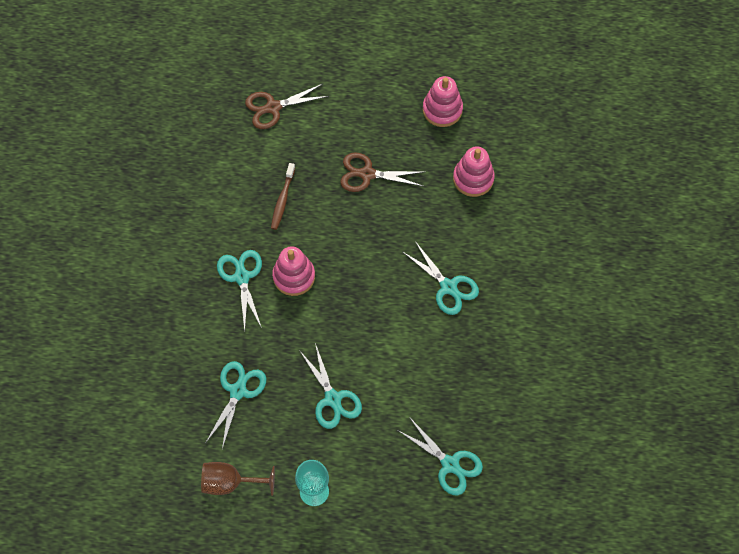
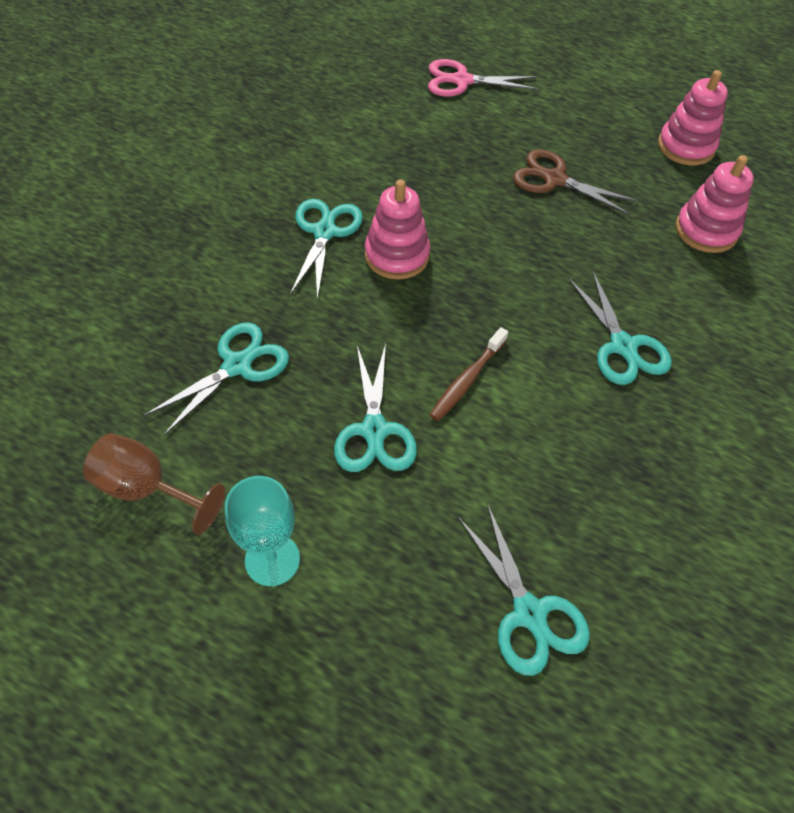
camera: 20 degrees right, 10 degrees down
brown scissors [245,84,329,129] -> pink scissors [428,59,539,97]
brown toothbrush [271,163,295,230] -> brown toothbrush moved to [429,327,508,421]

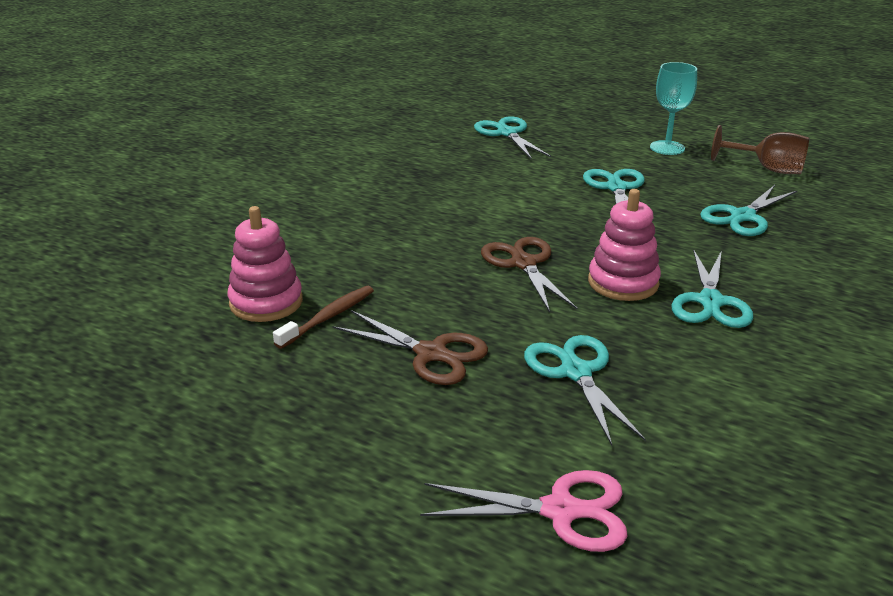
camera: 175 degrees left, 25 degrees down
brown toothbrush [429,327,508,421] -> brown toothbrush moved to [273,286,374,349]
turquoise scissors [568,271,672,385] -> turquoise scissors moved to [524,335,646,446]
pink stacking toy [658,70,728,165] -> none
none -> brown scissors [481,237,577,313]

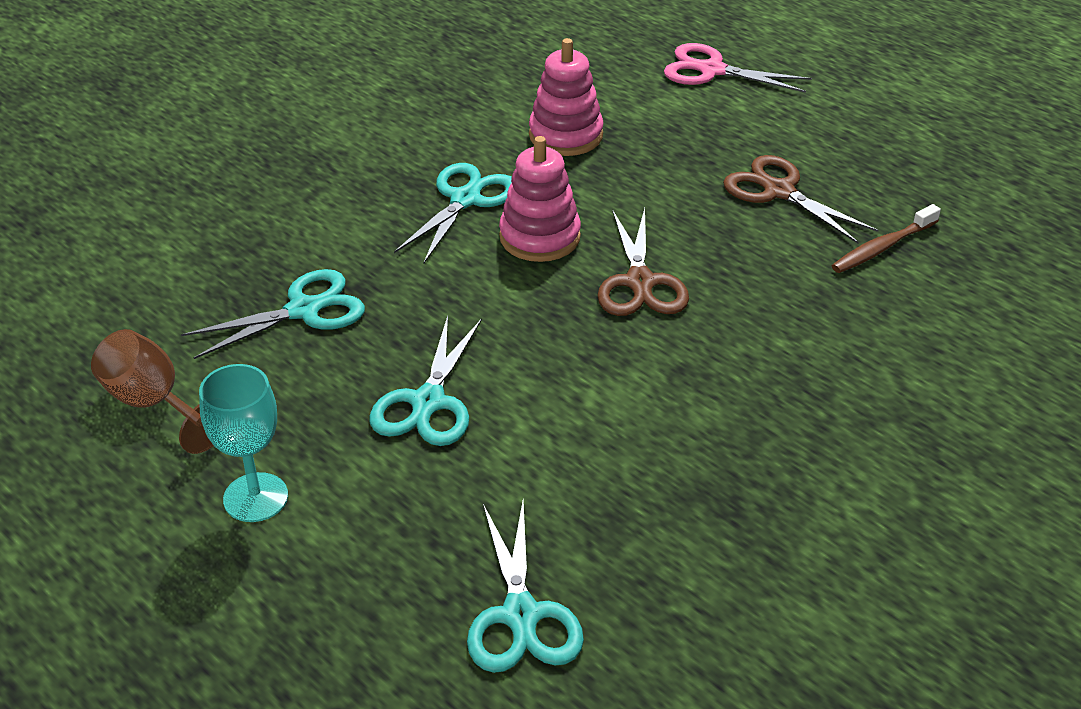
camera: 165 degrees left, 10 degrees up
pink stacking toy [228,206,303,322] -> pink stacking toy moved to [529,38,603,156]
turquoise scissors [524,335,646,446] -> none

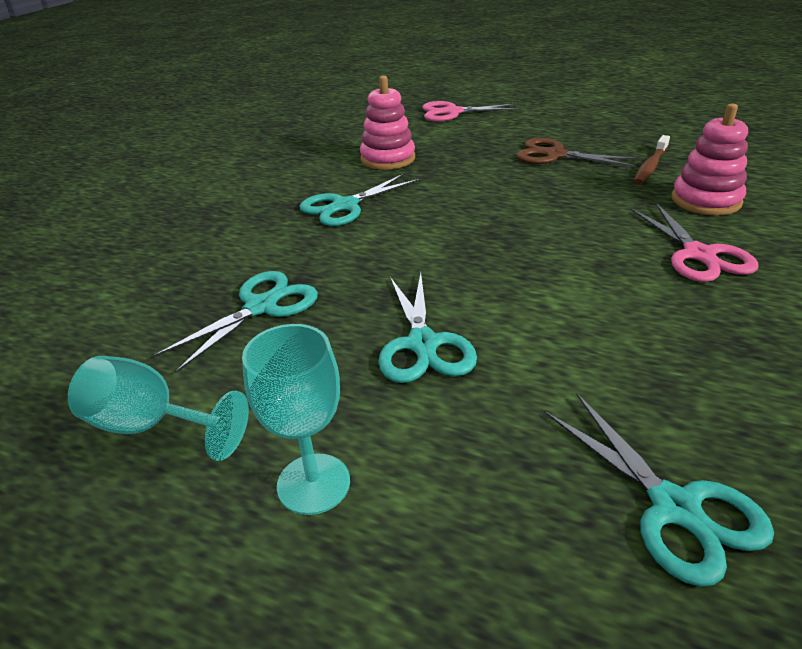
camera: 20 degrees left, 5 degrees down
brown goblet [91,329,214,454] -> turquoise goblet [68,356,249,461]
turquoise scissors [394,163,512,264] -> turquoise scissors turned 135 degrees counterclockwise [299,174,420,226]
pink stacking toy [499,136,581,262] -> pink stacking toy moved to [671,103,748,215]
brown scissors [597,208,689,316] -> none
none -> pink scissors [630,203,759,282]

